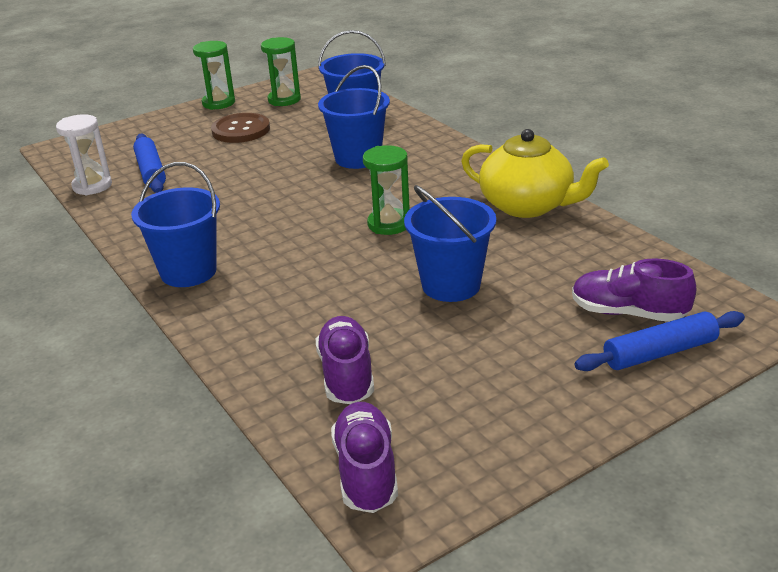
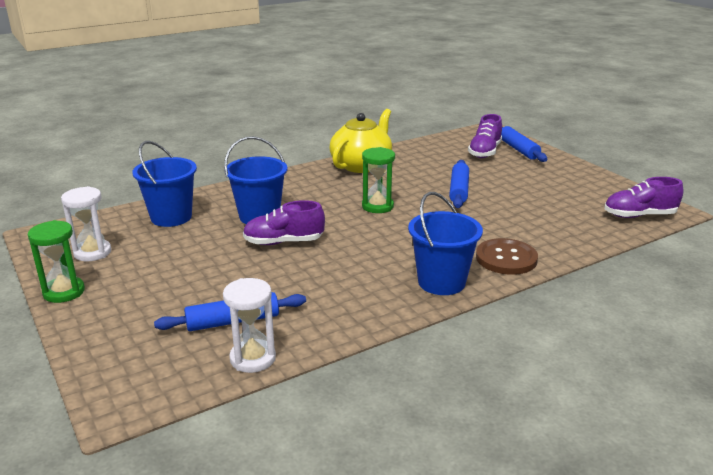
camera: 90 degrees left, 5 degrees down
brown button [211,113,270,143] -> brown button moved to [476,238,538,275]
green hourglass [261,37,301,106] -> white hourglass [61,186,111,261]
purple shoe [316,316,374,404] -> purple shoe moved to [243,200,325,245]
blue bucket [404,185,496,302] -> blue rolling pin [449,160,469,208]

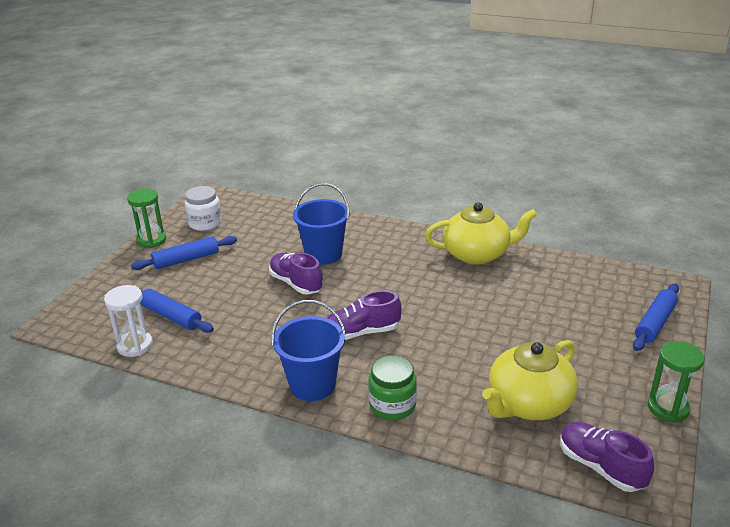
camera: 55 degrees right, 5 degrees up
white hourglass [61,186,111,261] -> white jar [185,186,222,231]
blue bucket [132,141,197,227] -> none
green hourglass [362,147,395,213] -> green hourglass moved to [648,341,705,423]
blue rolling pin [449,160,469,208] -> blue rolling pin moved to [131,236,237,270]
purple shoe [468,114,502,158] -> purple shoe moved to [327,290,402,340]
brown button [476,238,538,275] -> green jar [368,355,417,420]
none -> yellow teapot [482,340,578,420]

